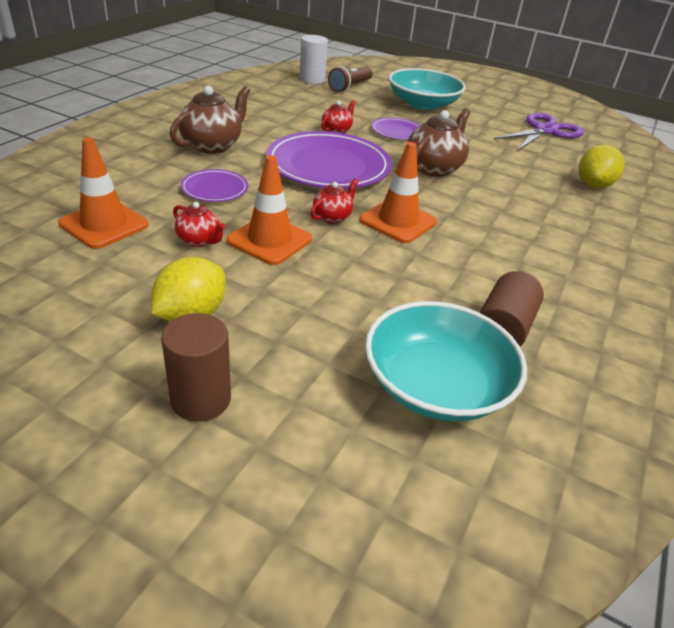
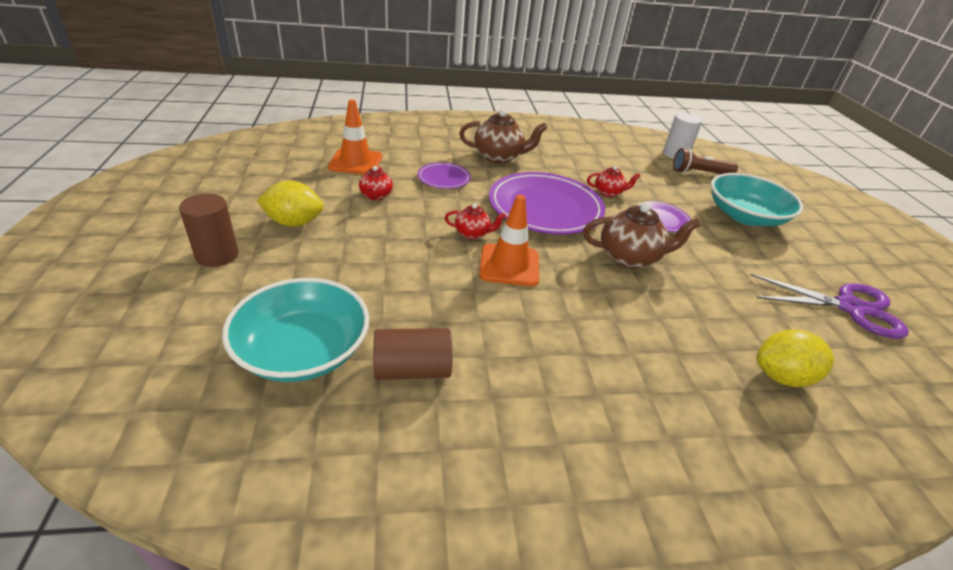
camera: 55 degrees right, 0 degrees up
orange traffic cone [226,155,312,265] -> none

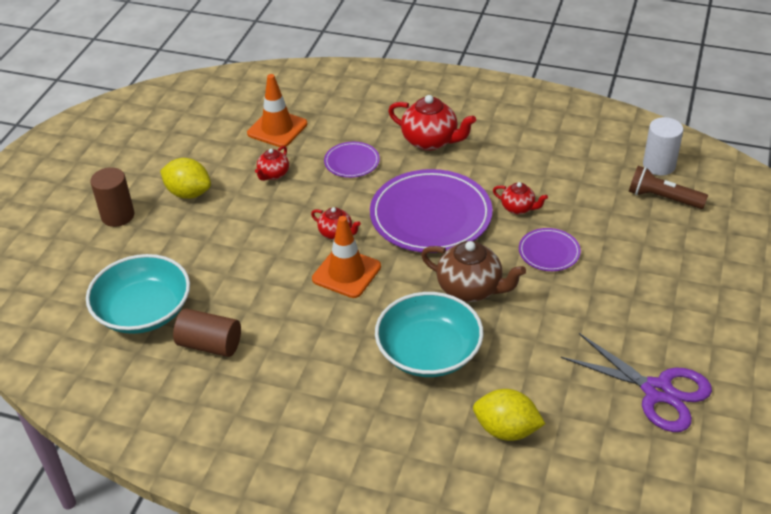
camera: 30 degrees right, 5 degrees up
brown teapot [459,109,547,164] -> red teapot [388,95,476,151]
turquoise bowl [711,173,803,226] -> turquoise bowl moved to [375,292,484,377]

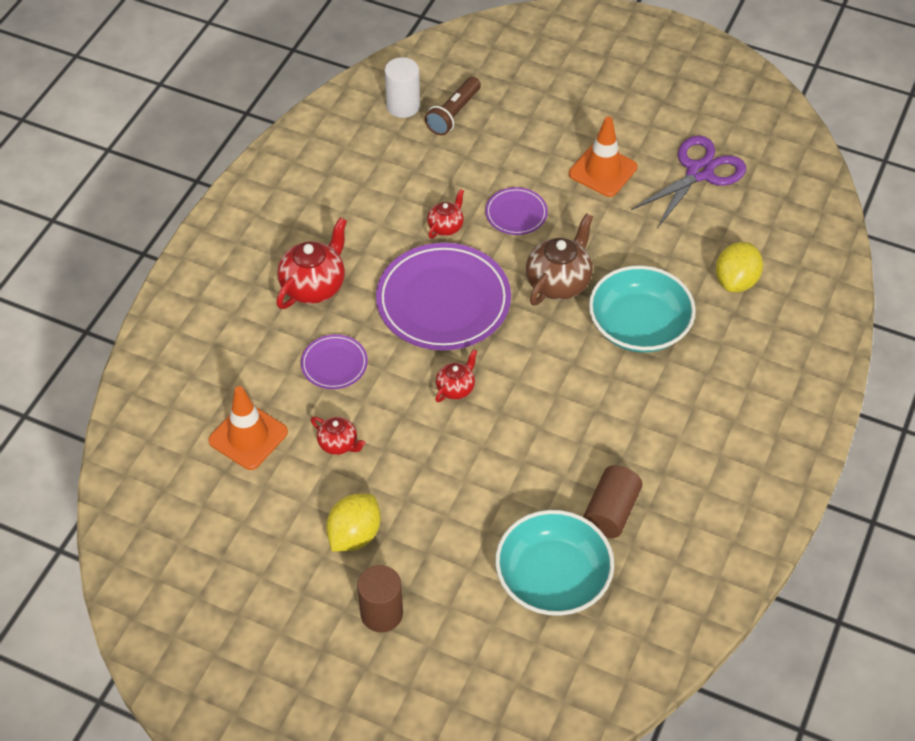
camera: 85 degrees left, 10 degrees up
orange traffic cone [312,216,381,298] -> orange traffic cone moved to [569,116,638,197]

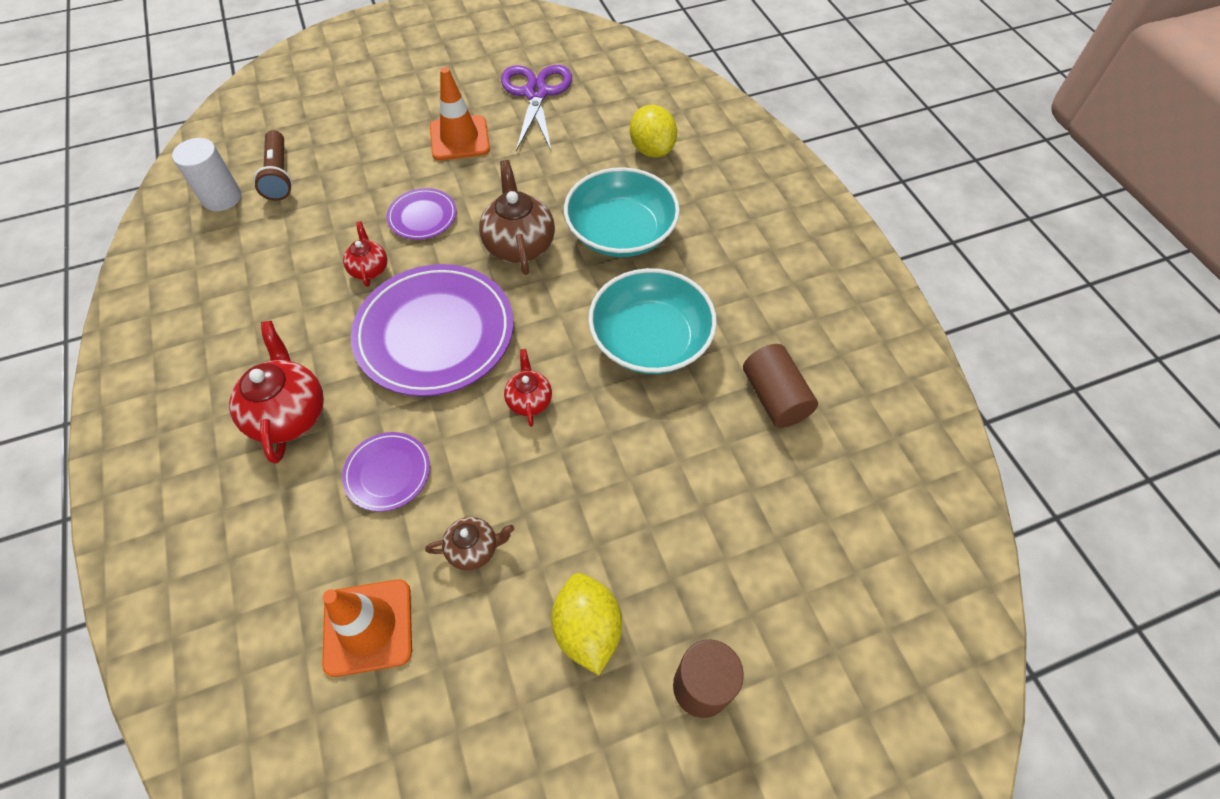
camera: 45 degrees left, 5 degrees up
red teapot [311,417,365,455] -> brown teapot [425,517,514,570]
turquoise bowl [495,510,614,616] -> turquoise bowl moved to [588,268,717,374]

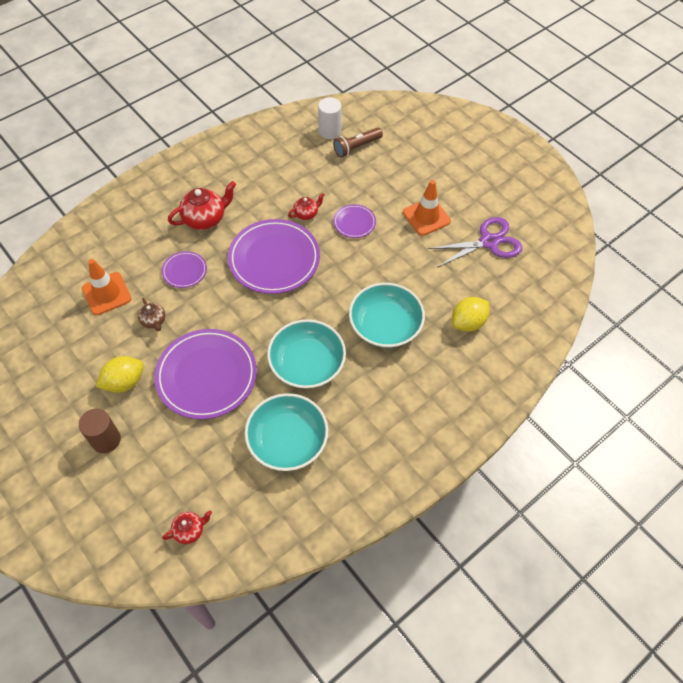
camera: 70 degrees right, 0 degrees up
brown teapot [479,160,555,275] -> none
red teapot [504,349,552,427] -> red teapot moved to [162,511,212,544]
brown cylinder [743,344,818,428] -> turquoise bowl [245,393,328,471]
none -> purple plate [154,329,257,419]

